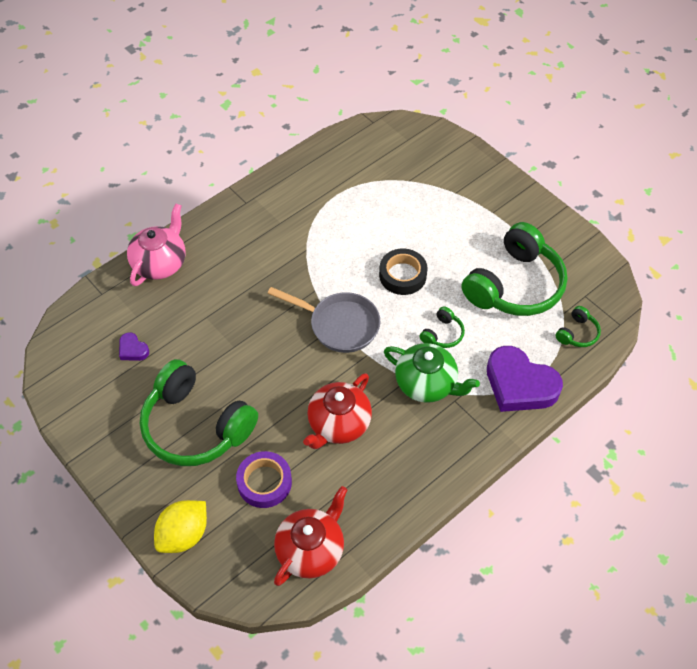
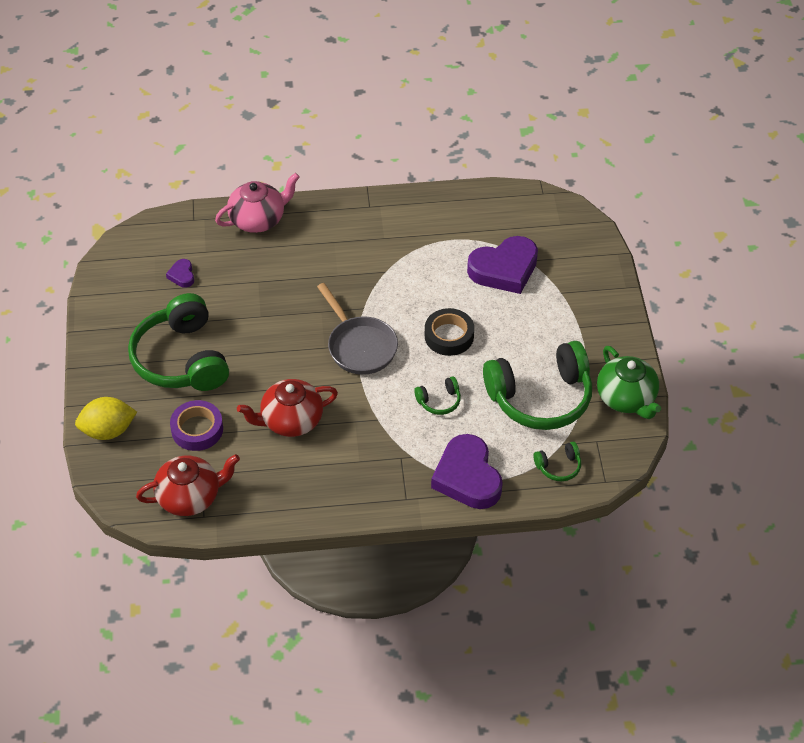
camera: 35 degrees right, 5 degrees down
green teapot [384,343,480,403] -> green teapot moved to [597,346,661,419]
none -> purple heart [467,236,538,294]

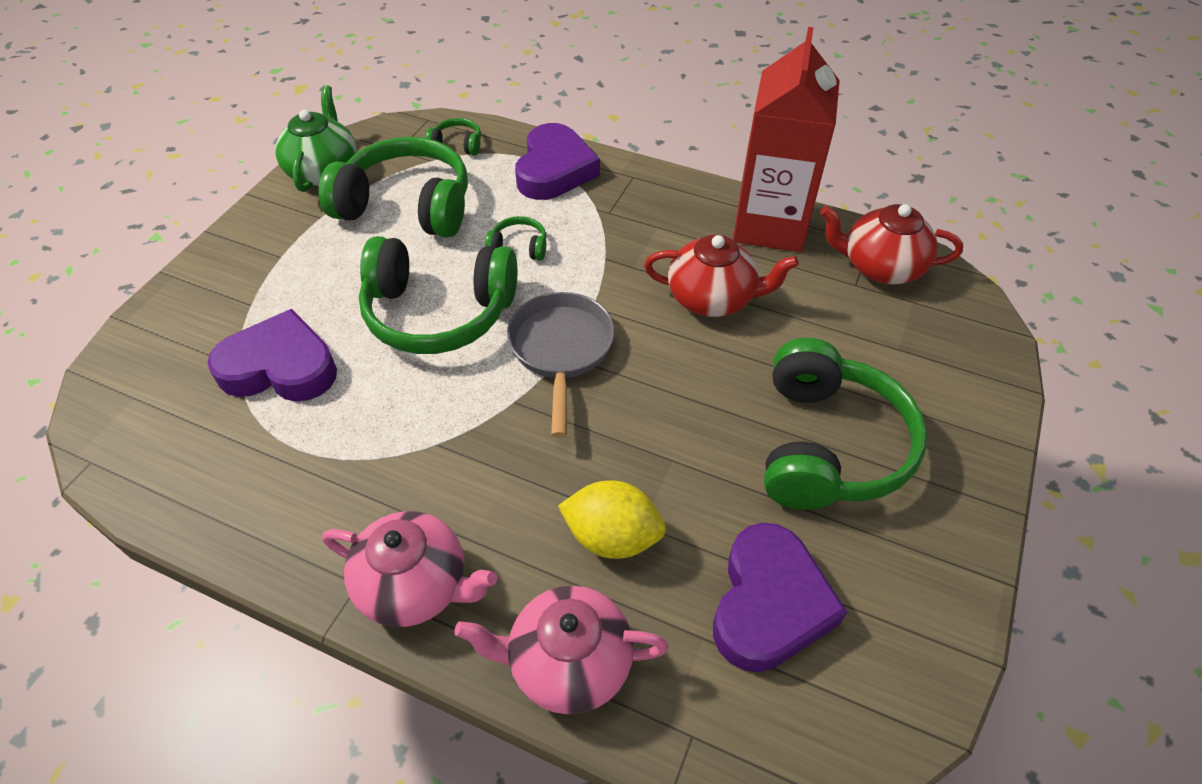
camera: 150 degrees left, 0 degrees up
yellow lemon [75,397,137,440] -> yellow lemon moved to [558,480,666,559]
purple heart [166,259,194,288] -> purple heart [713,523,847,672], size x2.25
purple tape [170,400,223,451] -> none
black tape [425,308,474,356] -> green headphones [359,236,517,354]
none -> pink teapot [322,511,497,627]
none -> red carton [733,27,840,252]

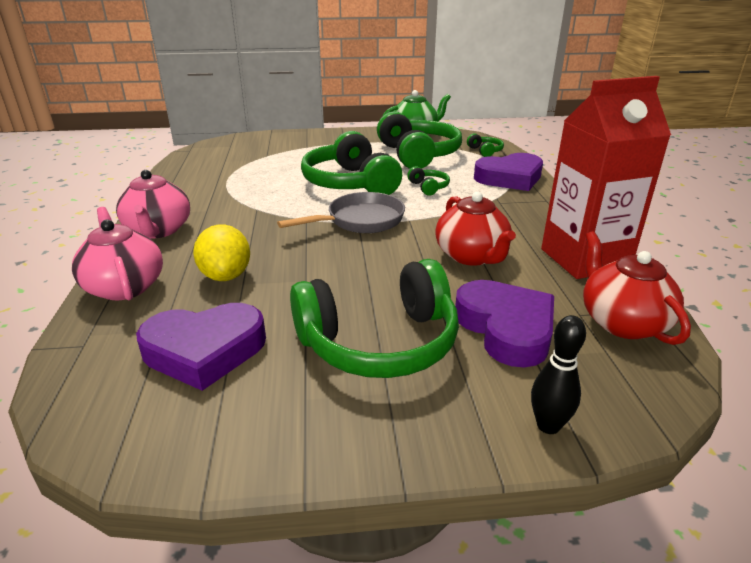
camera: 60 degrees right, 20 degrees down
purple heart [207,309,337,402] -> purple heart moved to [455,280,554,368]
none -> black bowling pin [531,315,586,434]

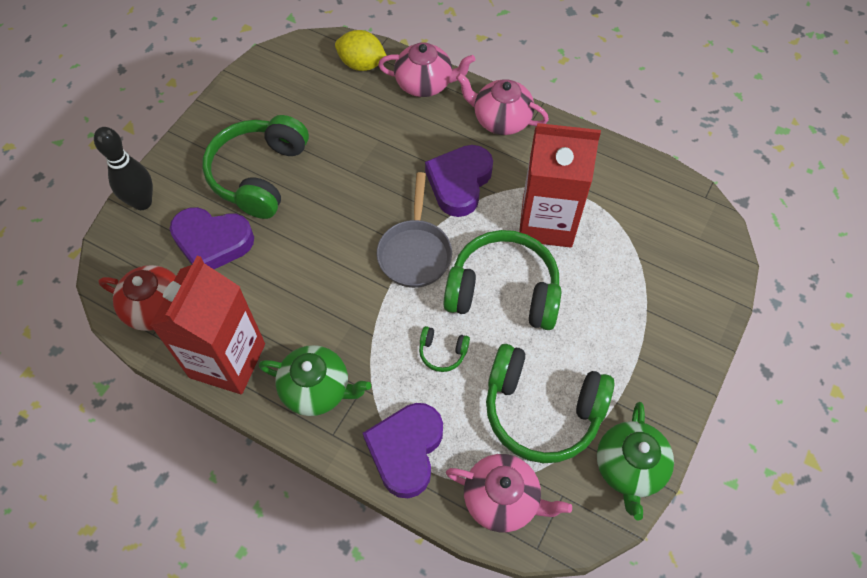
camera: 125 degrees right, 30 degrees up
purple heart [136,303,266,391] -> purple heart moved to [425,145,493,217]
yellow lemon [193,224,250,281] -> yellow lemon moved to [335,30,387,71]
red teapot [435,191,516,266] -> none
green headphones [467,133,504,157] -> pink teapot [446,454,572,532]
black bowling pin [531,315,586,434] -> black bowling pin [94,127,153,210], size x1.53
none -> green teapot [259,345,371,416]
none -> red carton [519,123,601,248]

